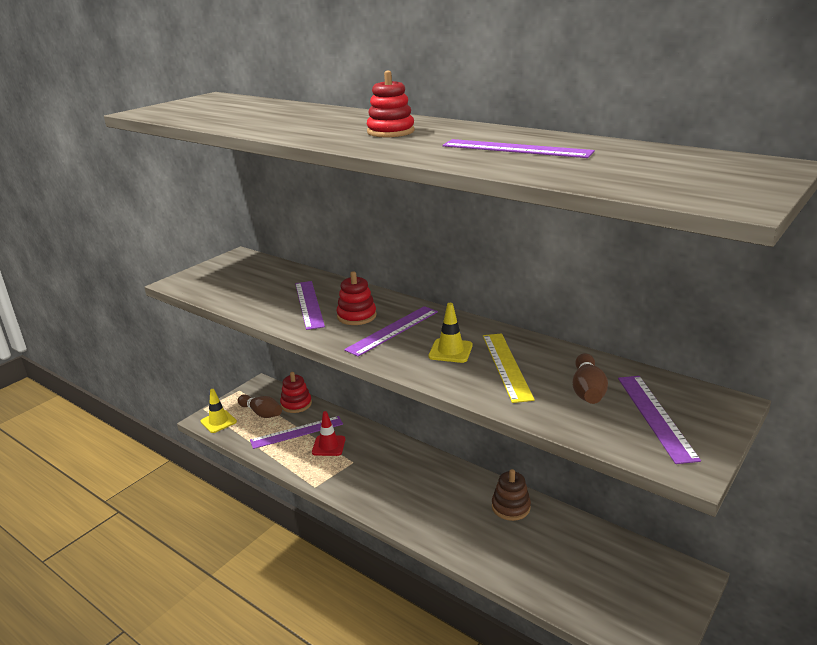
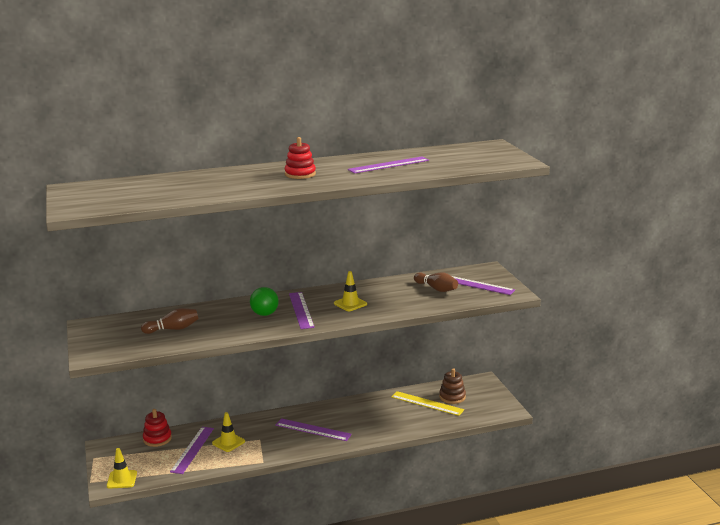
camera: 55 degrees left, 5 degrees down
brown bowling pin [237,394,282,418] -> brown bowling pin moved to [141,308,199,334]
purple ruler [295,281,325,330] -> purple ruler moved to [276,418,352,441]
red traffic cone [312,411,345,456] -> yellow traffic cone [212,412,245,452]
red stacking toy [337,271,377,325] -> green ball [250,287,279,316]
yellow ruler [483,333,535,403] -> yellow ruler moved to [391,391,464,416]
brown stacking toy [492,469,531,521] -> brown stacking toy moved to [439,368,466,404]

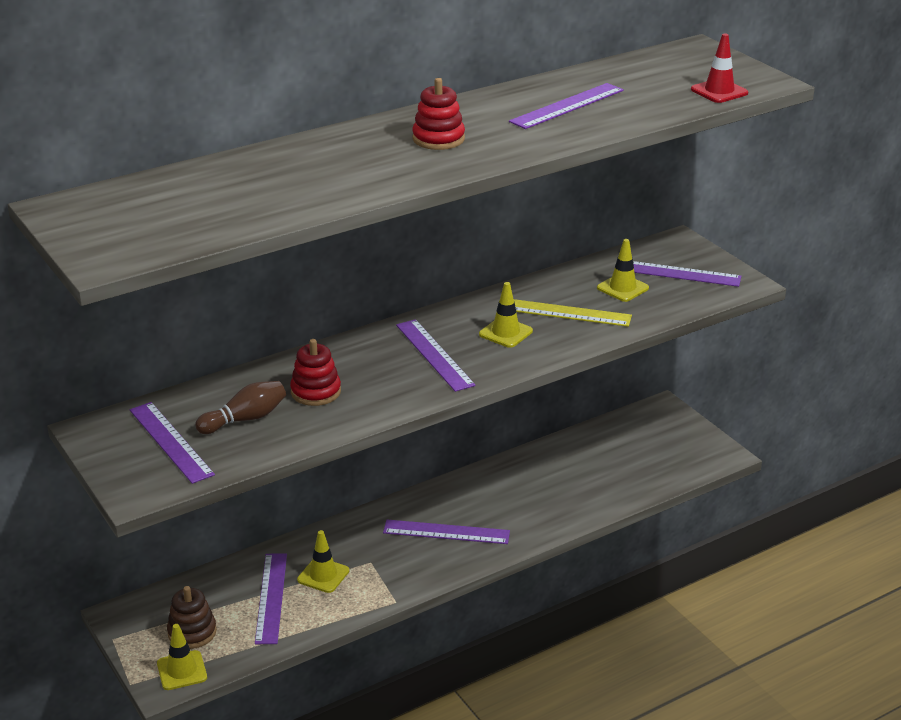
camera: 15 degrees left, 10 degrees up
red stacking toy [143,409,172,447] -> red stacking toy moved to [290,339,341,406]
green ball [250,287,279,316] -> none
yellow ruler [391,391,464,416] -> yellow ruler moved to [514,299,632,327]
brown bowling pin [414,272,458,292] -> yellow traffic cone [597,239,649,302]
brown stacking toy [439,368,466,404] -> brown stacking toy moved to [167,586,217,649]
none -> purple ruler [130,402,215,484]
none -> red traffic cone [691,34,748,103]

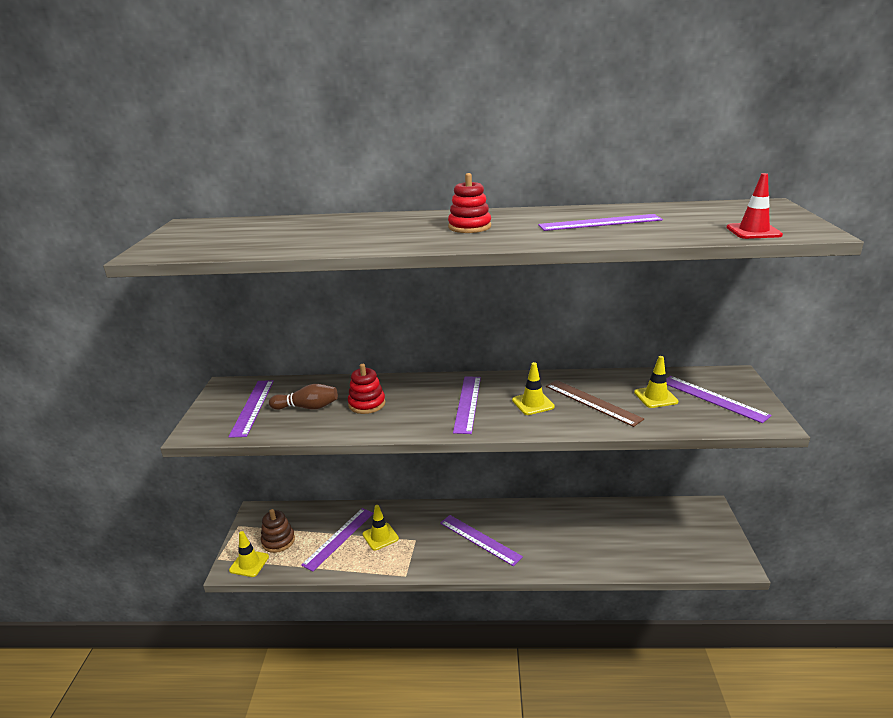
camera: 35 degrees right, 5 degrees down
yellow ruler [514,299,632,327] -> brown ruler [546,380,644,427]

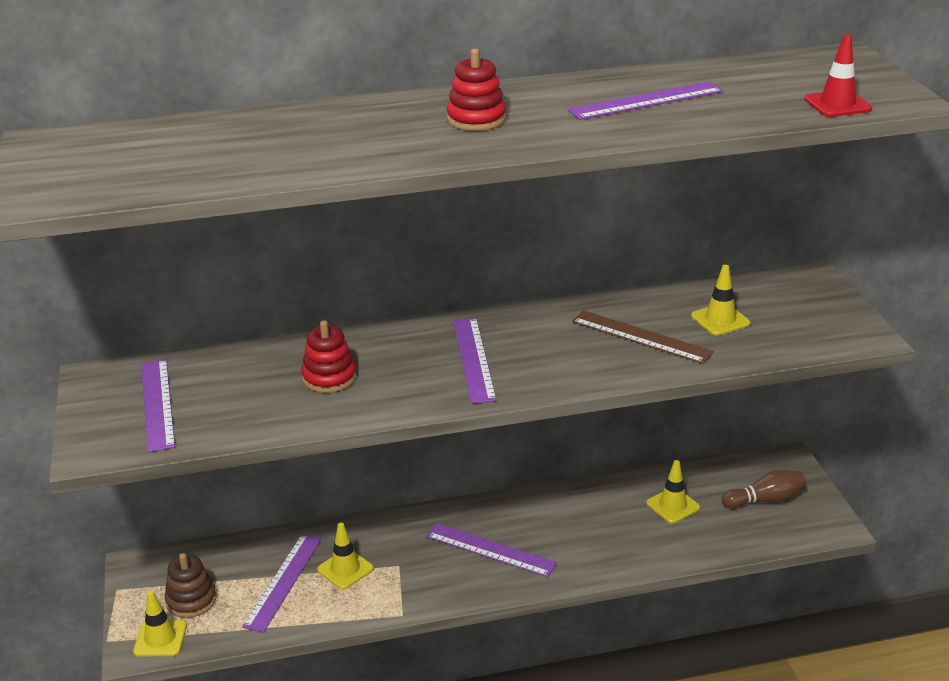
camera: 15 degrees left, 5 degrees up
brown bowling pin [269,384,338,410] -> brown bowling pin moved to [722,470,806,509]
yellow traffic cone [512,362,555,415] -> yellow traffic cone moved to [646,460,700,523]
purple ruler [666,376,772,423] -> none

